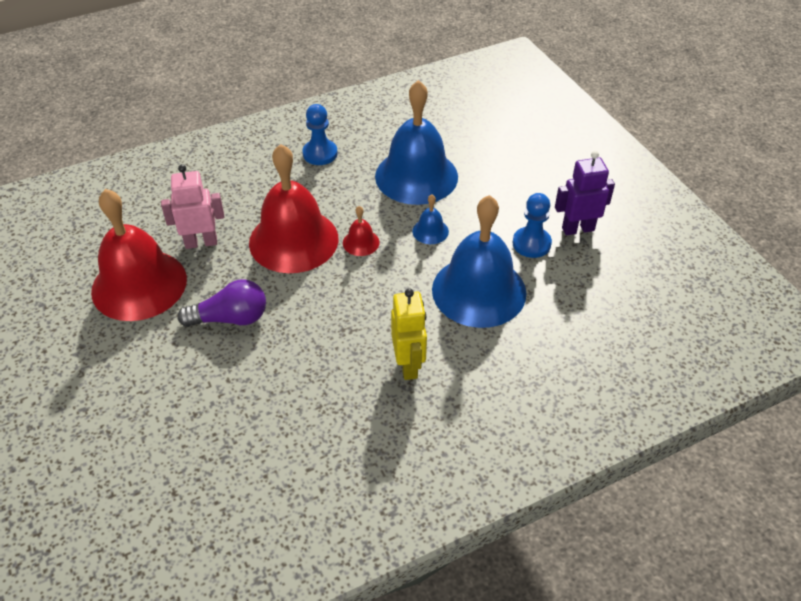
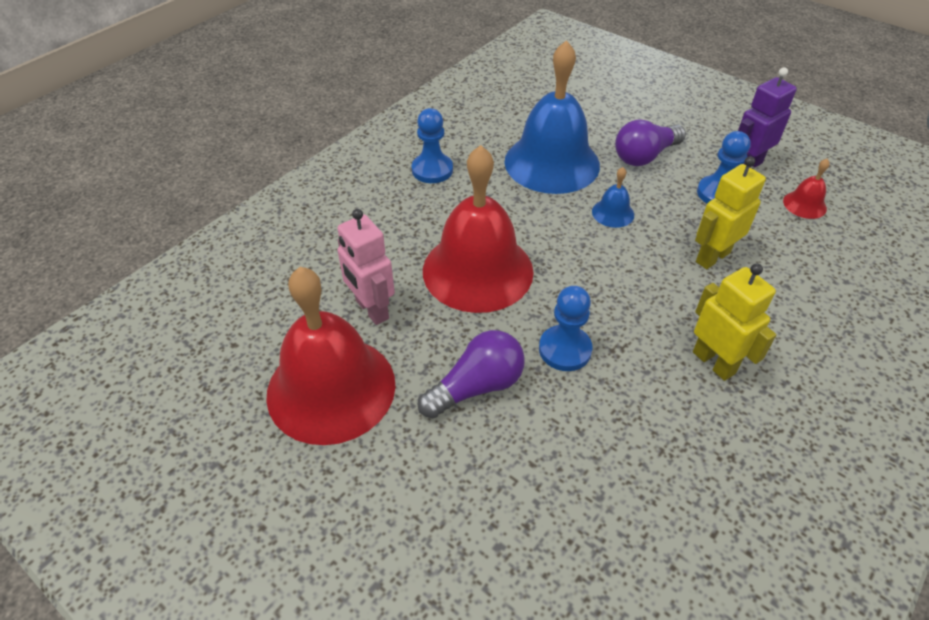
camera: 25 degrees left, 0 degrees up
pink robot [161,164,224,249] -> pink robot turned 90 degrees counterclockwise [337,209,395,325]
red bell [343,206,380,256] -> red bell moved to [783,159,830,219]
blue bell [432,195,527,328] -> yellow robot [695,156,766,269]
none -> blue pawn [539,286,593,371]
none -> purple light bulb [615,119,686,166]

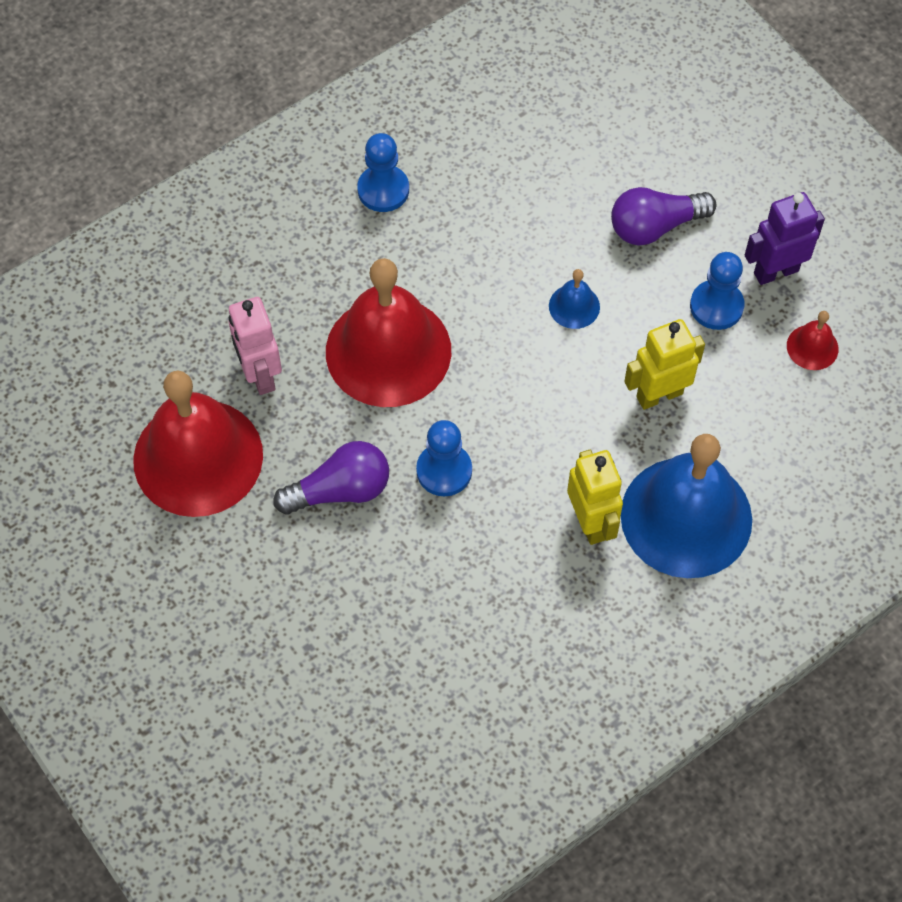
camera: 15 degrees right, 15 degrees up
blue bell [505,40,600,194] -> blue bell moved to [621,434,752,578]

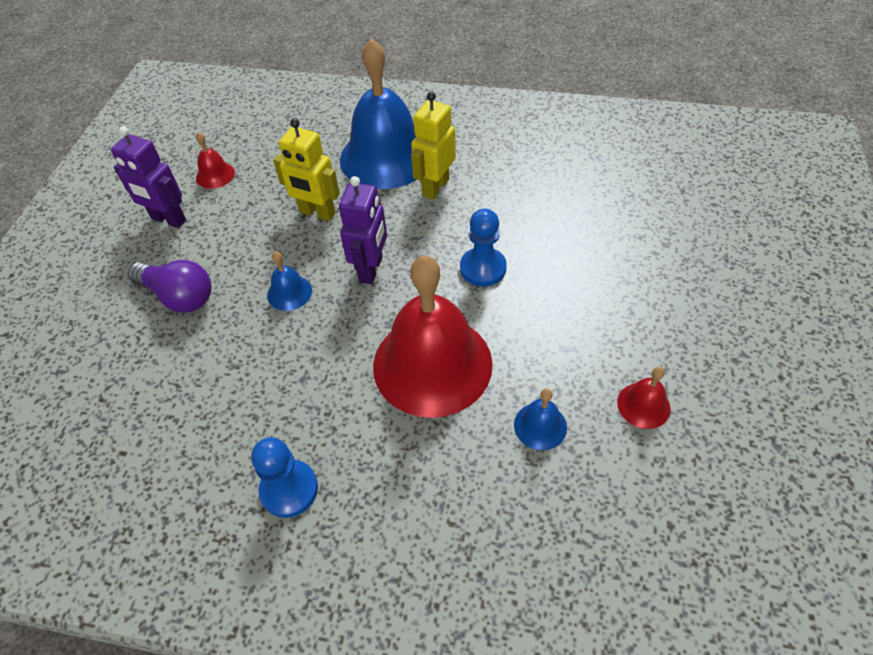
camera: 130 degrees left, 10 degrees down
red bell [133,371,263,517] -> red bell [617,367,671,429], size x0.41
pink robot [229,297,282,395] -> blue bell [514,388,567,450]
purple light bulb [273,441,389,515] -> none
blue pawn [690,252,744,330] -> none
none -> purple robot [339,176,387,284]

